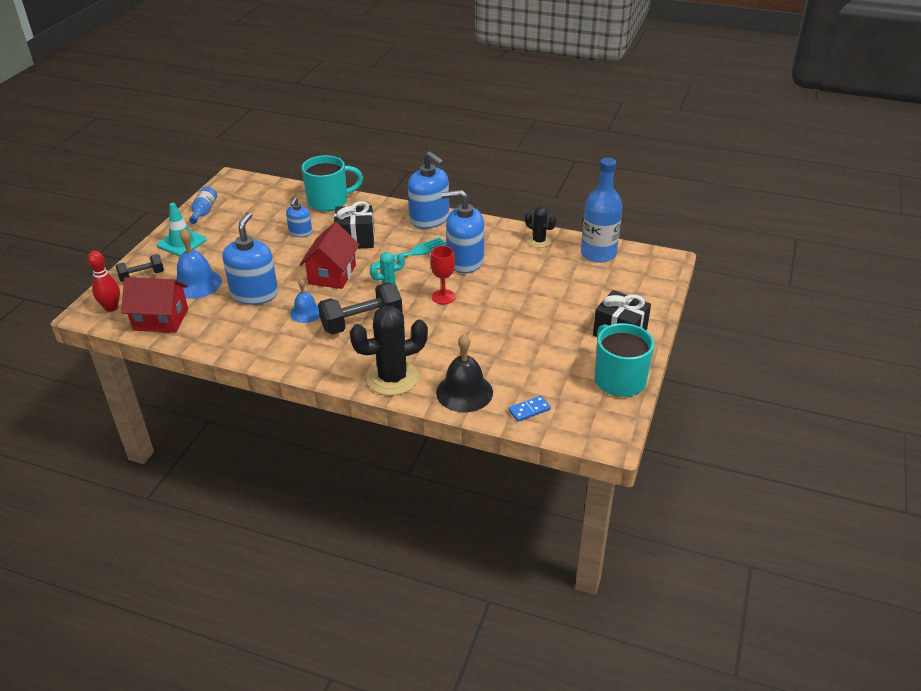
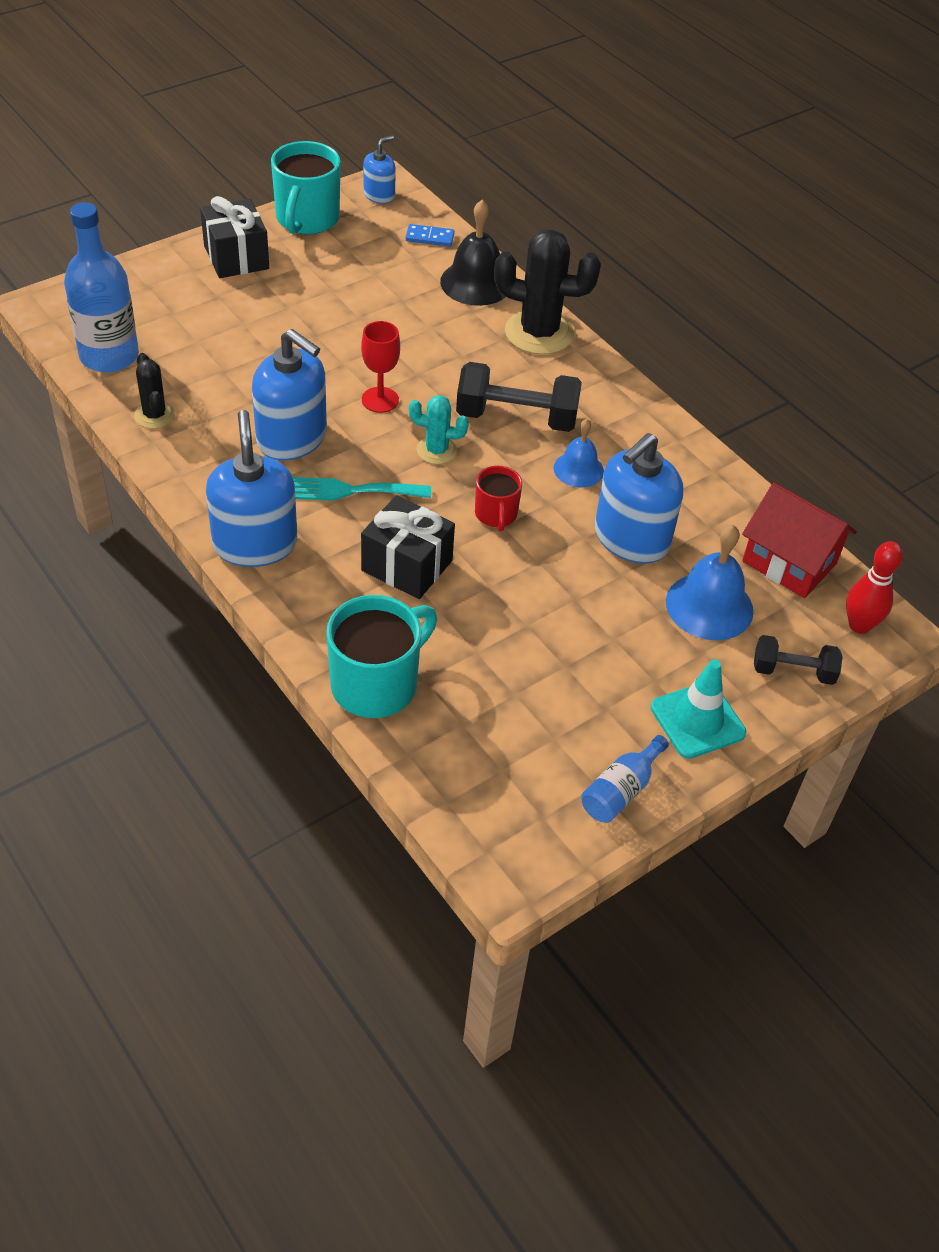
camera: 150 degrees left, 10 degrees up
blue soap dispenser [286,197,312,237] -> blue soap dispenser moved to [363,136,396,204]
red house [299,222,360,289] -> red mug [475,466,522,531]
turquoise mug [301,155,363,211] -> turquoise mug turned 120 degrees clockwise [326,595,437,718]

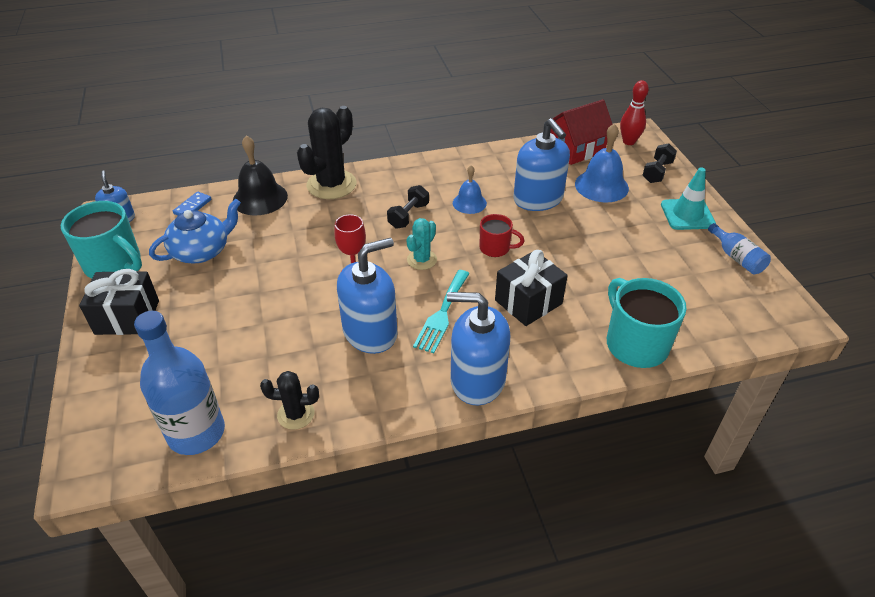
camera: 65 degrees left, 5 degrees down
black dumbbell [456,362,582,432] -> black dumbbell [387,185,429,229], size x0.59
none -> blue teapot [149,199,241,264]

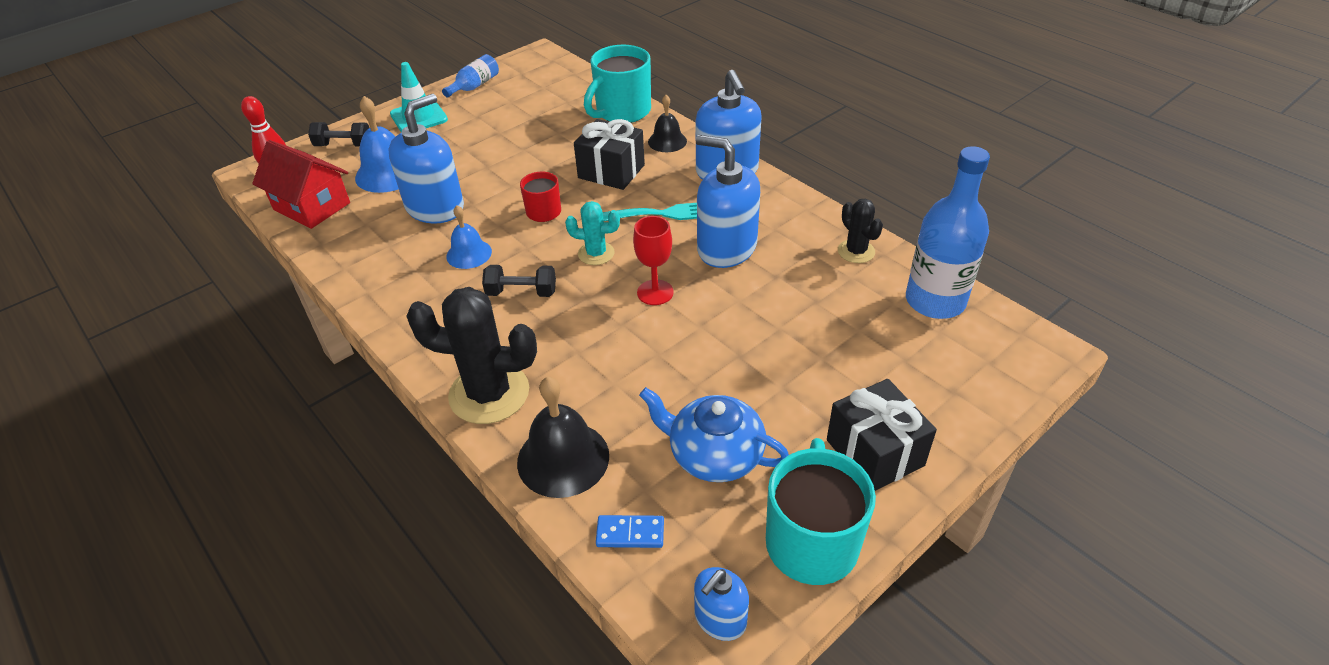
camera: 115 degrees left, 0 degrees up
none -> black bell [648,95,687,152]

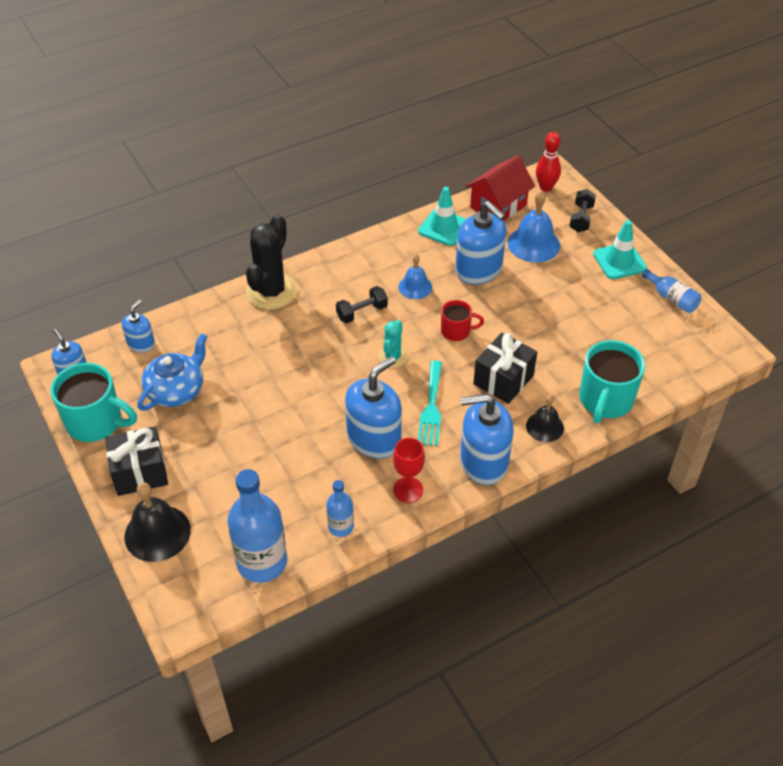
camera: 100 degrees right, 5 degrees up
black dumbbell [482,265,556,297] -> black dumbbell turned 45 degrees clockwise [336,286,388,323]
black bell [517,377,609,498] -> black bell moved to [124,483,191,562]
turquoise mug [584,45,651,123] -> turquoise mug turned 120 degrees counterclockwise [579,340,645,423]
blue domino [596,515,664,548] -> blue soap dispenser [122,300,155,353]
red goblet [633,216,674,305] -> red goblet moved to [393,438,425,503]
black cactus [838,199,883,263] -> blue bottle [326,480,354,537]
none -> turquoise traffic cone [418,187,466,246]

